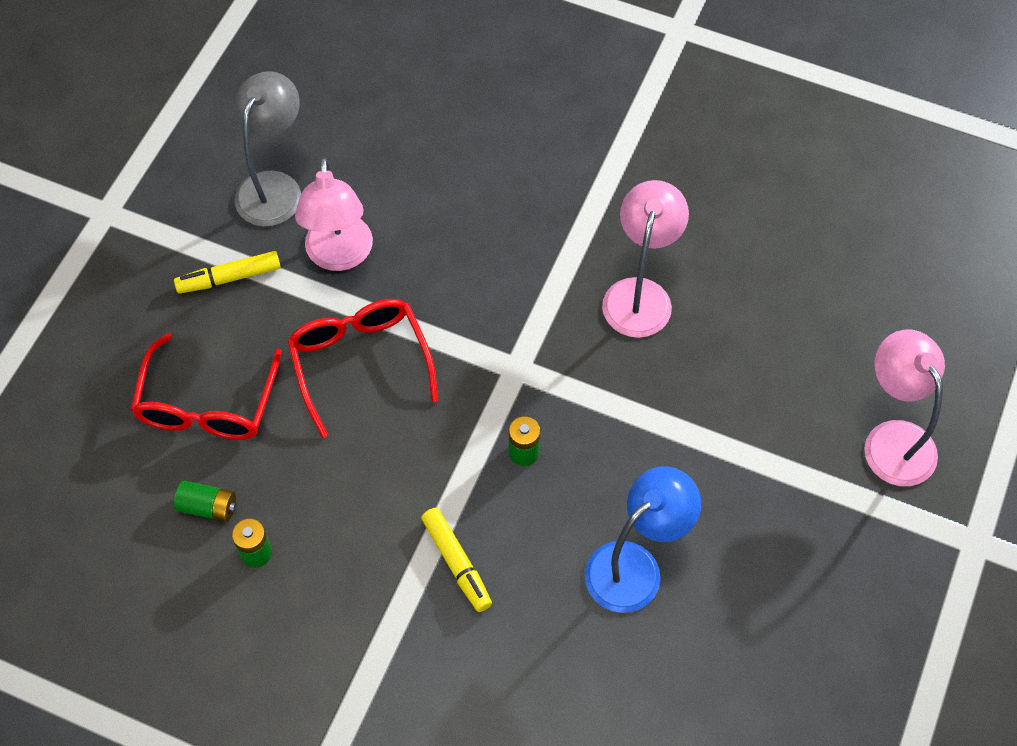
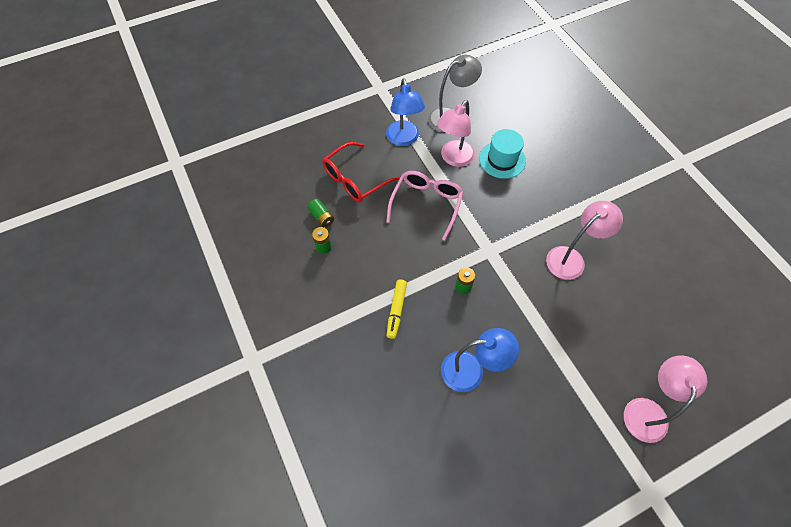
camera: 40 degrees right, 0 degrees up
yellow marker [174,251,281,294] -> blue lamp [386,78,425,146]
red glasses [287,299,439,438] -> pink glasses [386,171,463,240]
none -> turquoise hat [479,129,526,179]

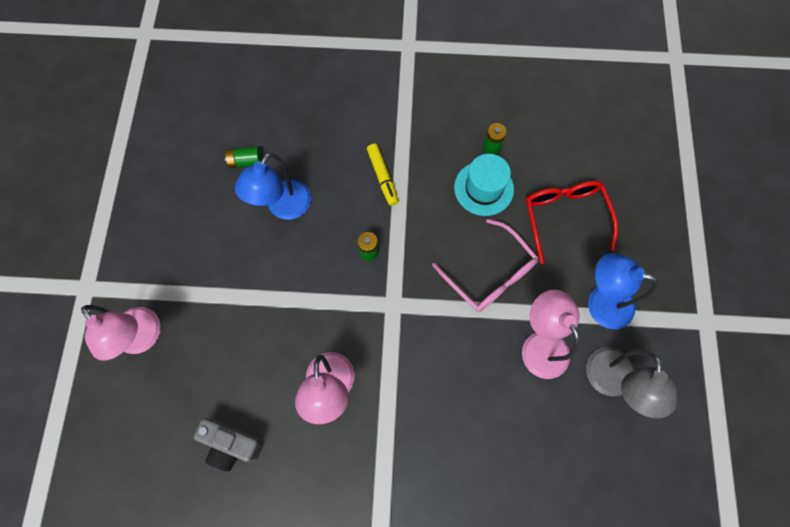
camera: 120 degrees right, 10 degrees up
green battery [307,199,334,228] -> green battery moved to [225,146,261,168]
yellow marker [386,279,407,339] -> yellow marker turned 150 degrees counterclockwise [367,144,398,206]
turquoise hat [479,129,526,179] -> turquoise hat moved to [454,154,514,216]
none -> grey camera [193,418,264,471]

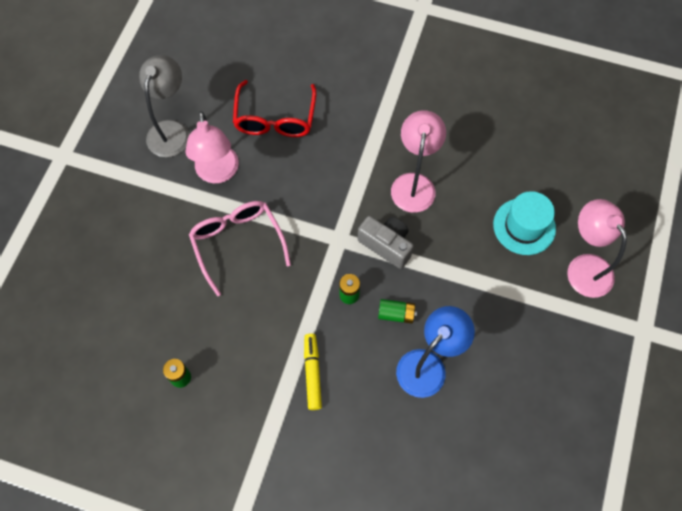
camera: 165 degrees left, 5 degrees down
grey camera [193,418,264,471] -> grey camera moved to [358,216,414,269]
green battery [225,146,261,168] -> green battery moved to [378,299,417,324]
turquoise hat [454,154,514,216] -> turquoise hat moved to [493,191,556,255]
red glasses [526,181,618,264] -> red glasses moved to [233,80,316,137]
blue lamp [588,253,658,329] -> none

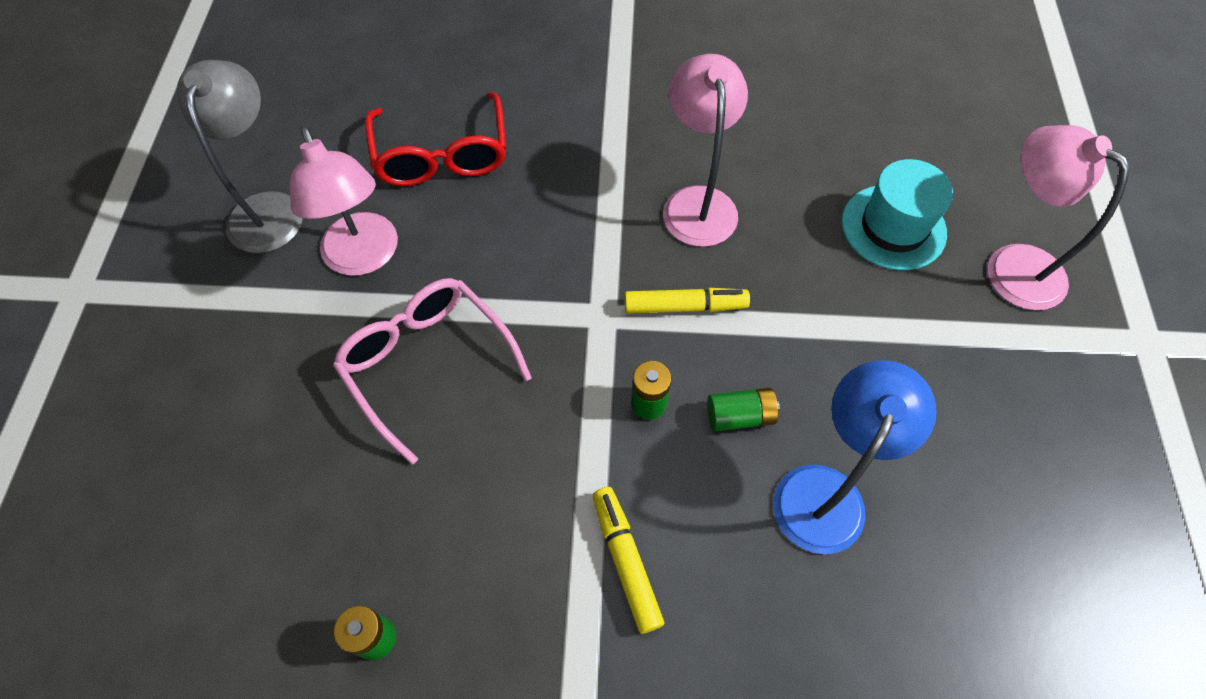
camera: 15 degrees left, 5 degrees down
grey camera [358,216,414,269] -> yellow marker [625,288,750,313]

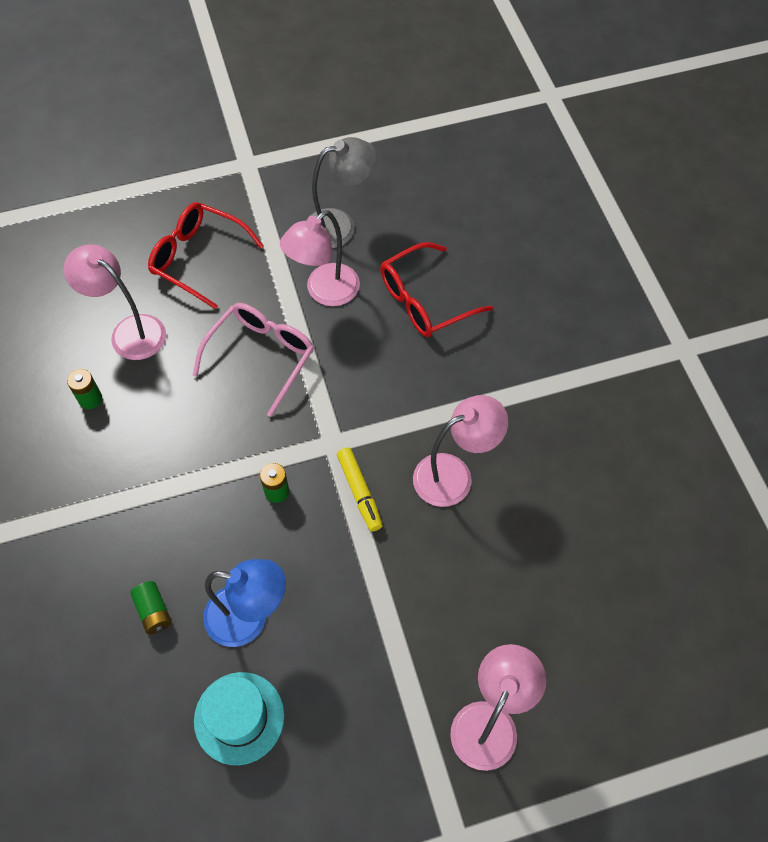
camera: 70 degrees right, 0 degrees up
yellow marker [593,487,664,634] -> none
green battery [707,388,780,432] -> green battery moved to [130,581,172,634]
turquoise hat [842,159,953,270] -> turquoise hat moved to [194,672,285,765]
none -> pink lamp [64,245,166,360]
none -> red glasses [148,202,264,310]

